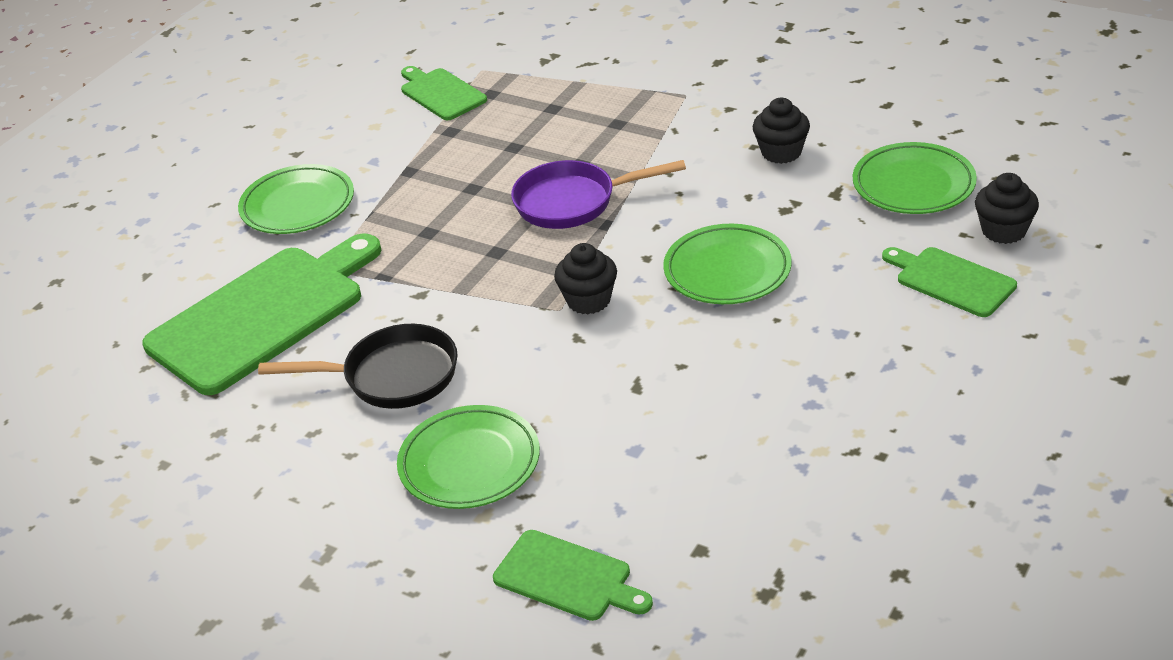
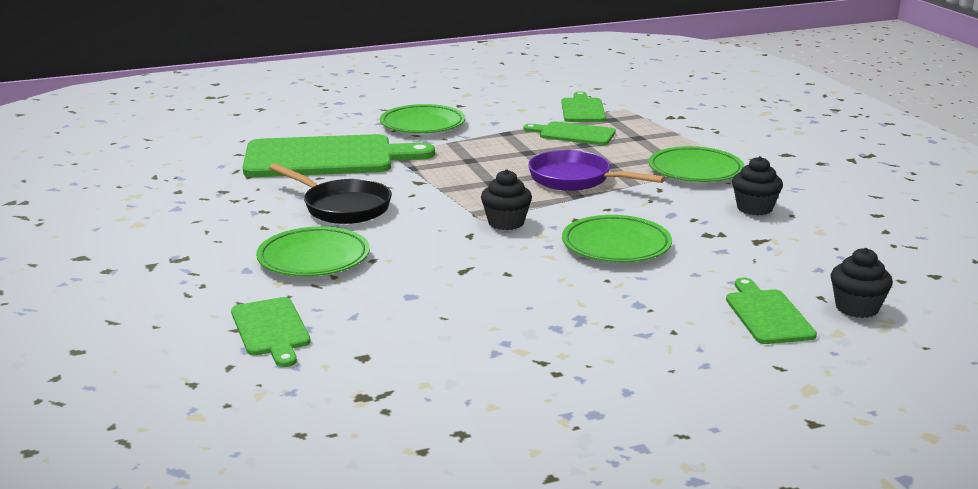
camera: 35 degrees right, 15 degrees down
green plate [853,142,977,214] -> green plate moved to [649,146,744,182]
none -> green cutting board [524,121,616,145]

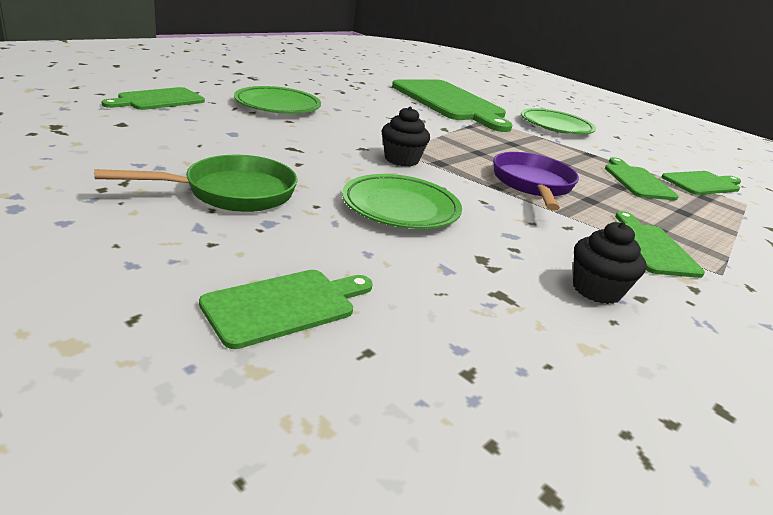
camera: 60 degrees right, 5 degrees up
black pan [269,163,392,224] -> none
green plate [649,146,744,182] -> green cutting board [612,211,705,278]
black cupcake [831,248,893,318] -> none
none -> green pan [94,155,298,212]

